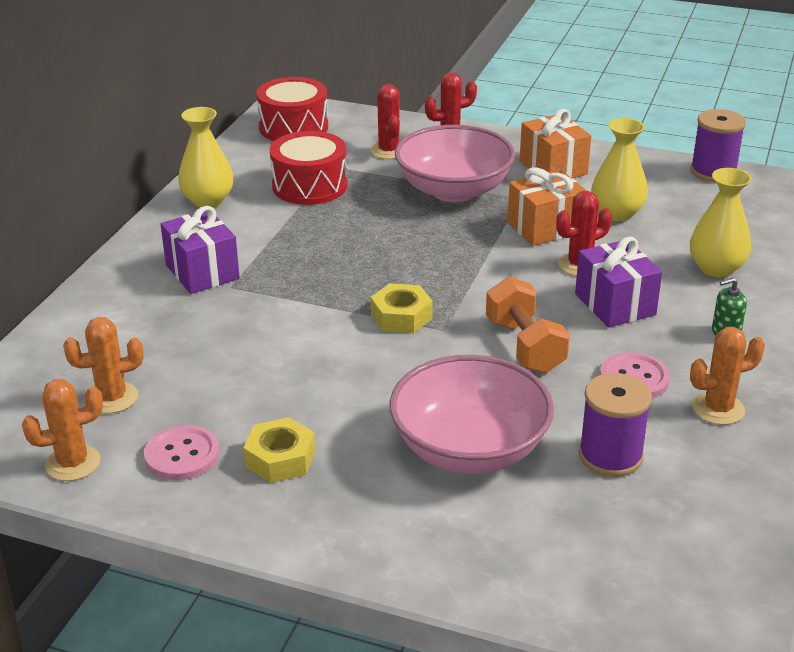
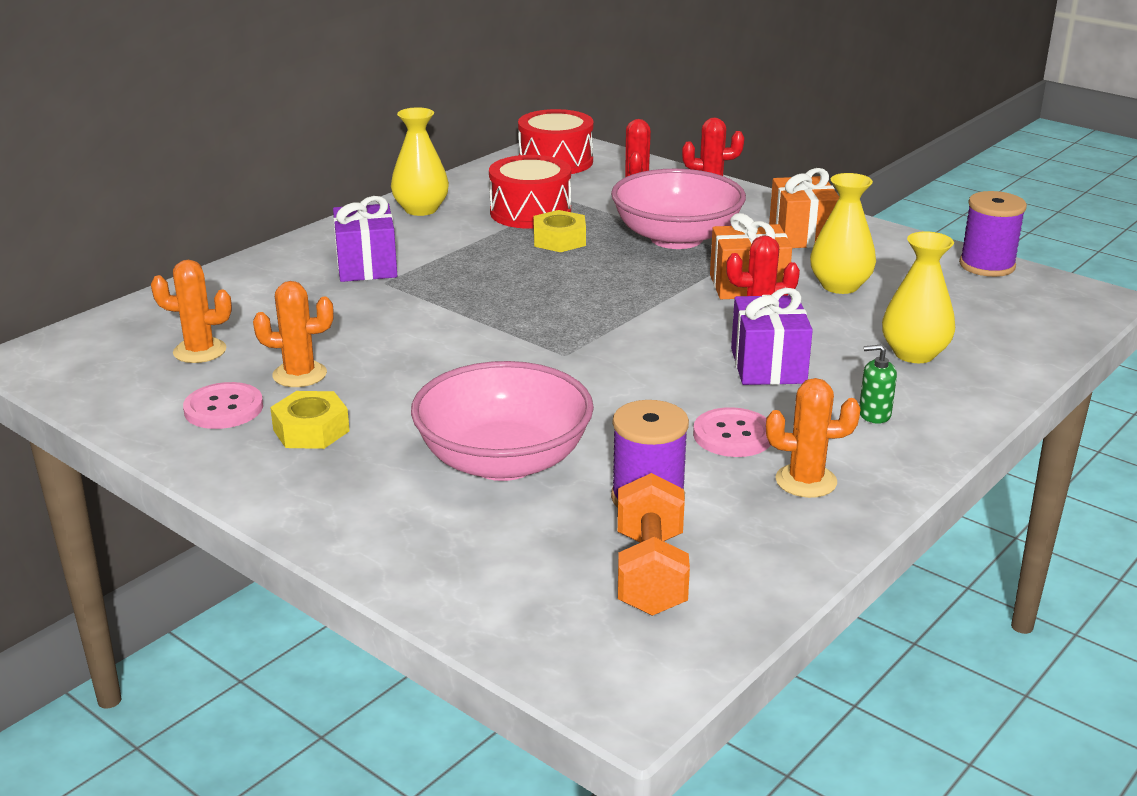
camera: 20 degrees right, 5 degrees down
orange cactus [22,379,103,481] -> orange cactus moved to [253,281,334,387]
yellow nut [371,283,433,333] -> yellow nut moved to [533,210,586,252]
orange dumbbell [486,276,570,373] -> orange dumbbell moved to [617,473,690,616]

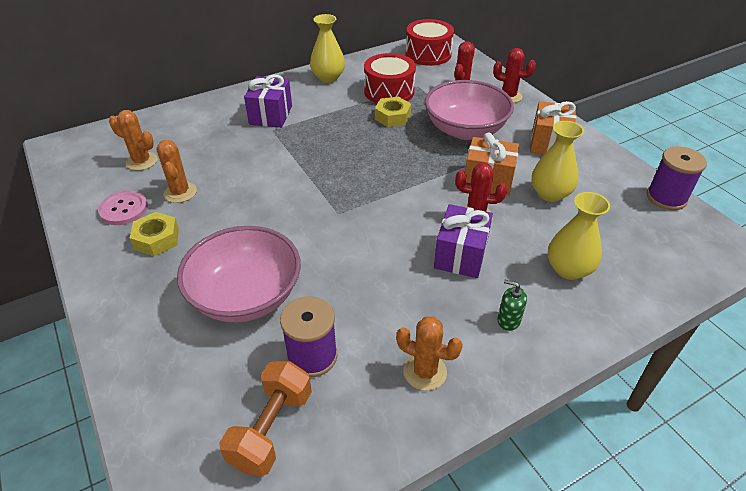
camera: 20 degrees right, 15 degrees up
orange cactus [253,281,334,387] -> orange cactus turned 60 degrees clockwise [157,140,197,203]
pink button [693,407,771,457] -> none

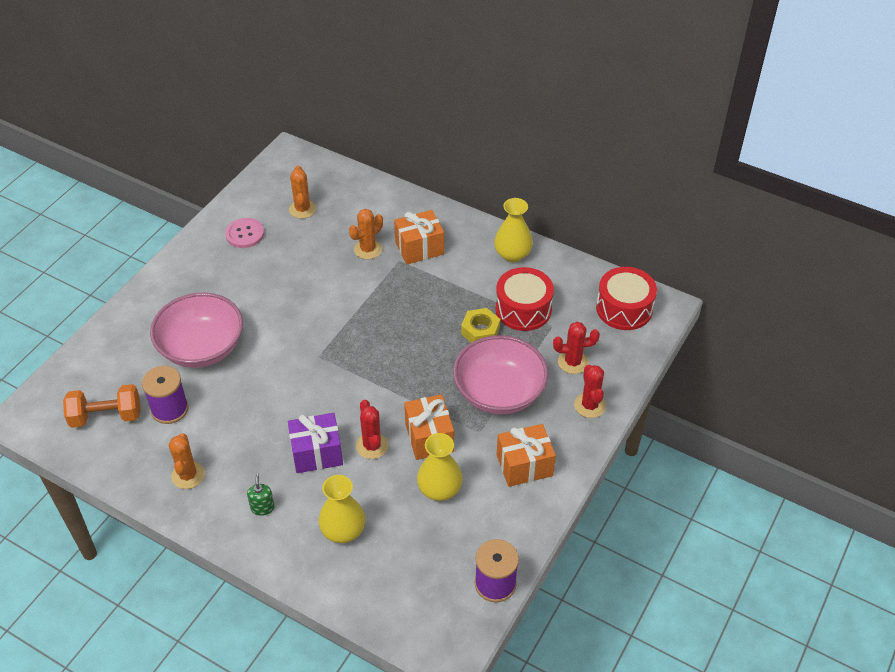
camera: 60 degrees right, 5 degrees up
yellow nut [130,212,179,256] -> none
orange cactus [157,140,197,203] -> orange cactus moved to [349,209,383,259]
purple gift [244,74,292,128] -> orange gift [394,210,444,265]

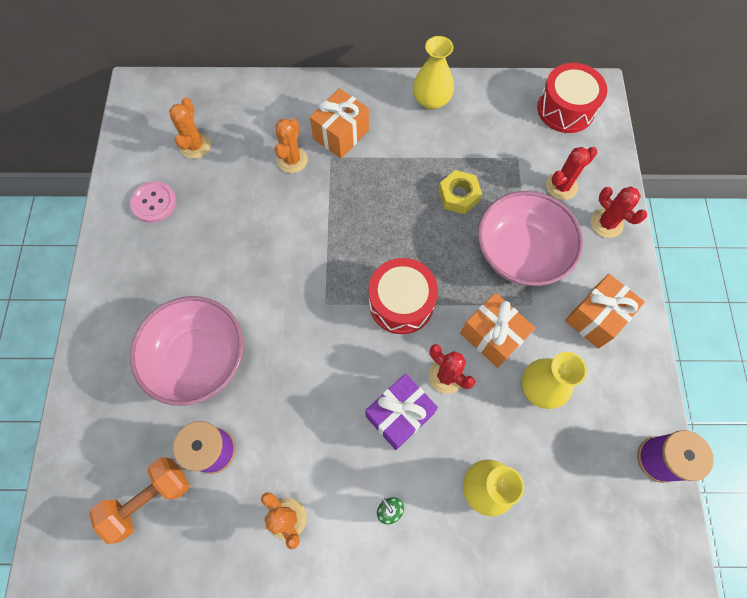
camera: 30 degrees left, 20 degrees up
orange cactus [289,166,316,219] -> orange cactus turned 45 degrees clockwise [169,97,211,159]
red drum [496,267,554,331] -> red drum moved to [368,258,438,334]

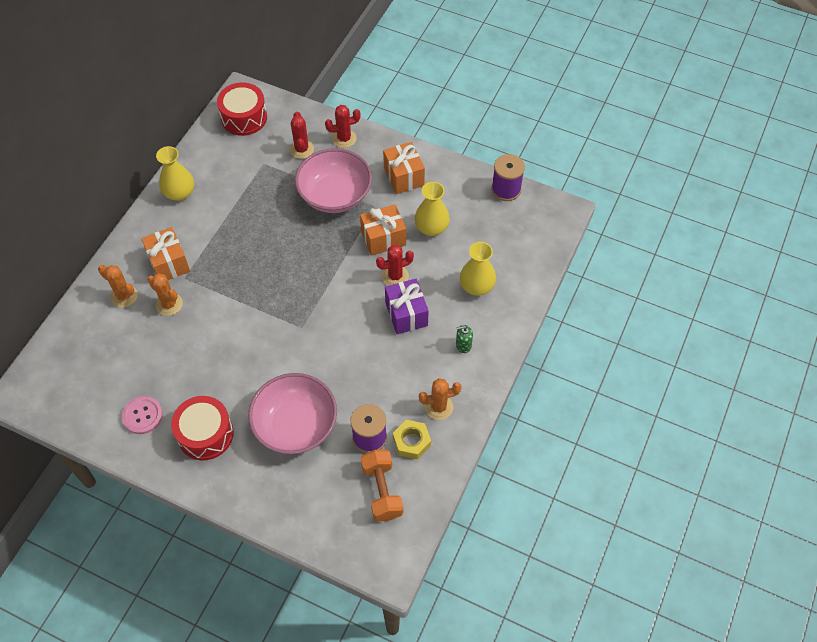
camera: 65 degrees left, 10 degrees down
orange cactus [169,97,211,159] -> orange cactus moved to [98,265,138,308]
red drum [368,258,438,334] -> red drum moved to [171,396,234,460]
yellow nut [439,170,482,214] -> yellow nut moved to [393,420,431,459]

